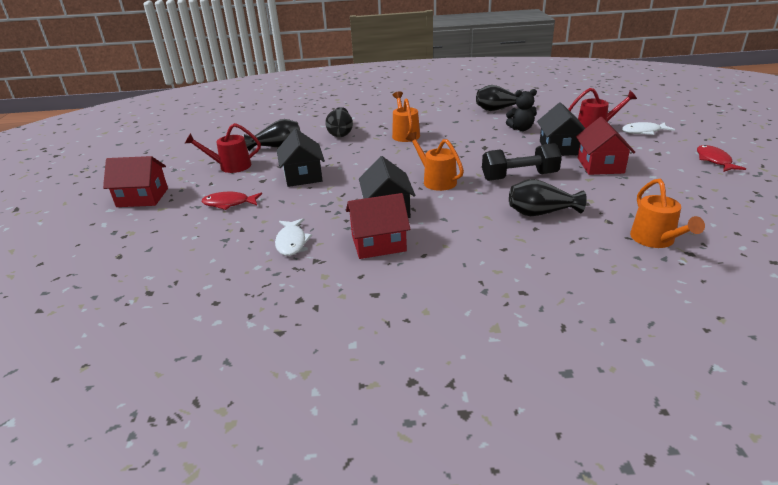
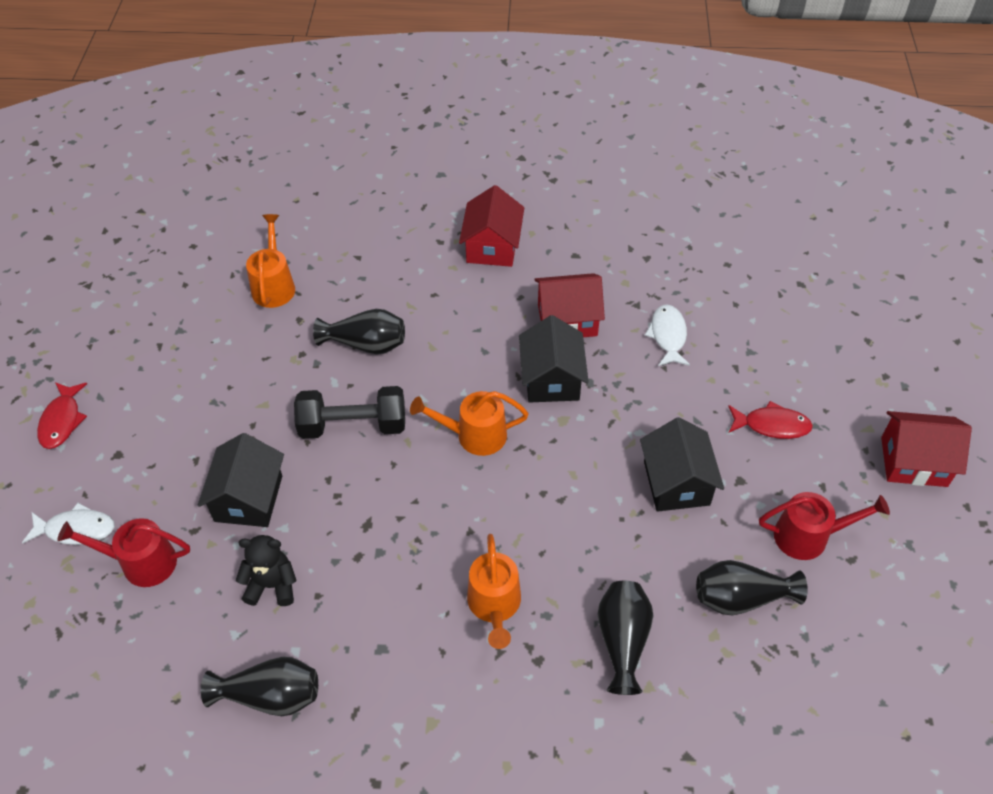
camera: 175 degrees left, 20 degrees up
orange watering can [406,132,464,191] -> orange watering can turned 120 degrees clockwise [410,391,529,456]
red house [576,117,635,175] -> red house moved to [459,185,524,267]

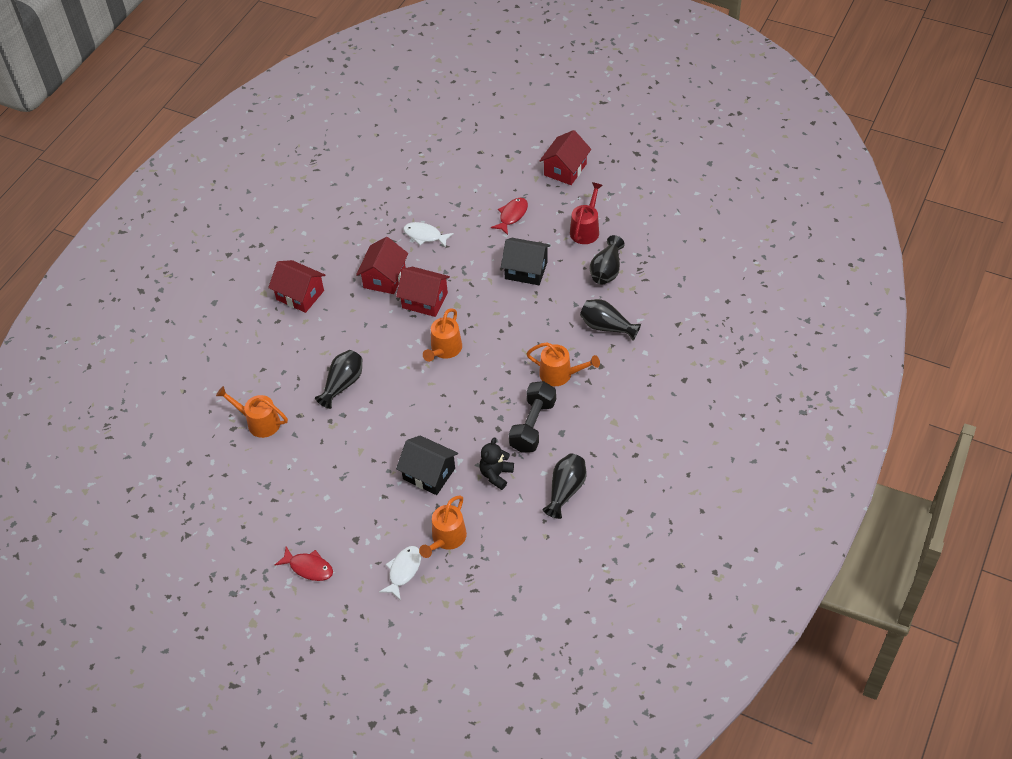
camera: 65 degrees left, 0 degrees up
red watering can [57,518,190,587] -> orange watering can [419,495,467,558]
black dumbbell [294,386,405,439] -> black dumbbell moved to [509,381,556,453]
black house [519,315,589,403] -> red house [396,267,450,317]

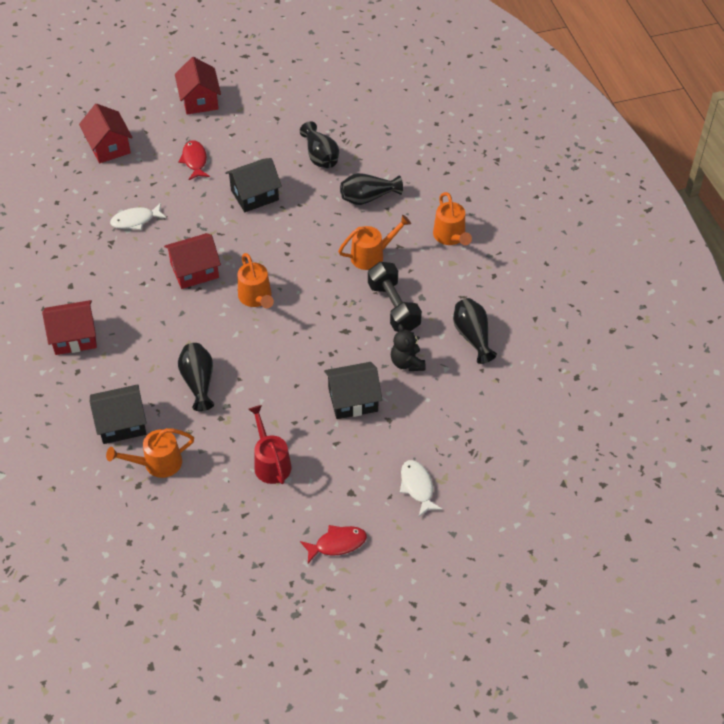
camera: 45 degrees left, 0 degrees up
red house [356,237,408,294] -> red house moved to [79,104,133,163]
orange watering can [419,495,467,558] -> orange watering can moved to [433,192,472,245]
red watering can [570,182,603,244] -> red watering can moved to [248,405,291,484]
none -> black house [90,384,147,444]

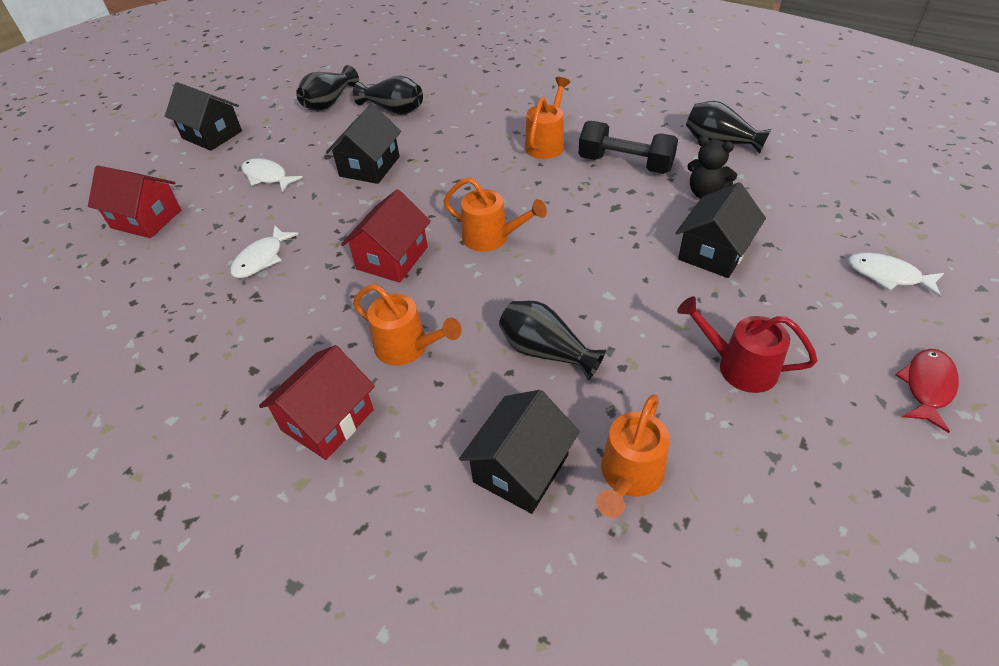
camera: 40 degrees left, 5 degrees down
red house [175,57,221,114] -> black house [165,82,242,151]
red fish [178,140,210,180] -> white fish [241,158,303,192]
black vase [340,173,403,205] -> black vase moved to [296,65,359,110]
orange watering can [433,192,472,245] -> orange watering can moved to [353,284,462,365]

